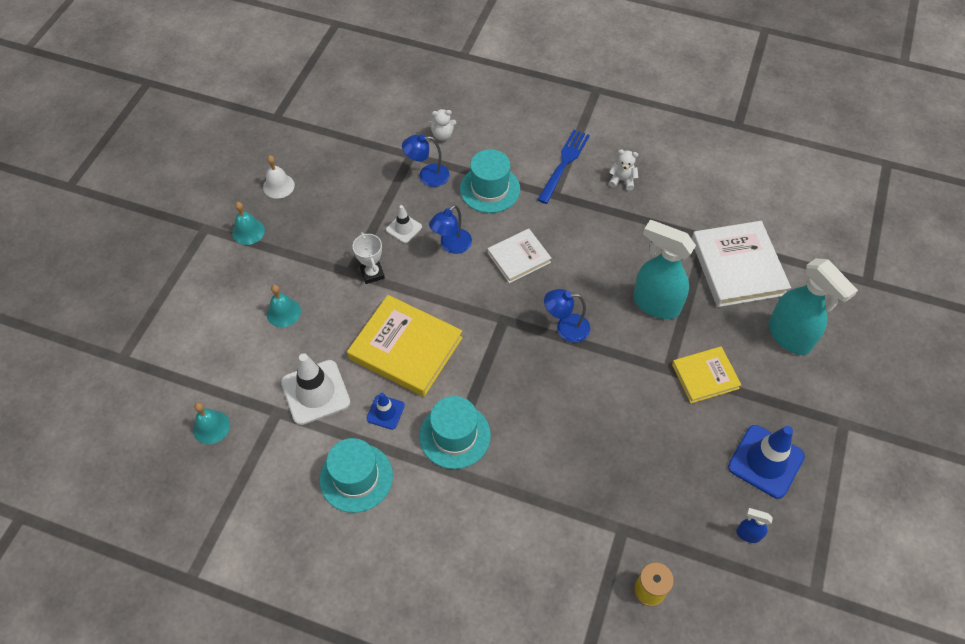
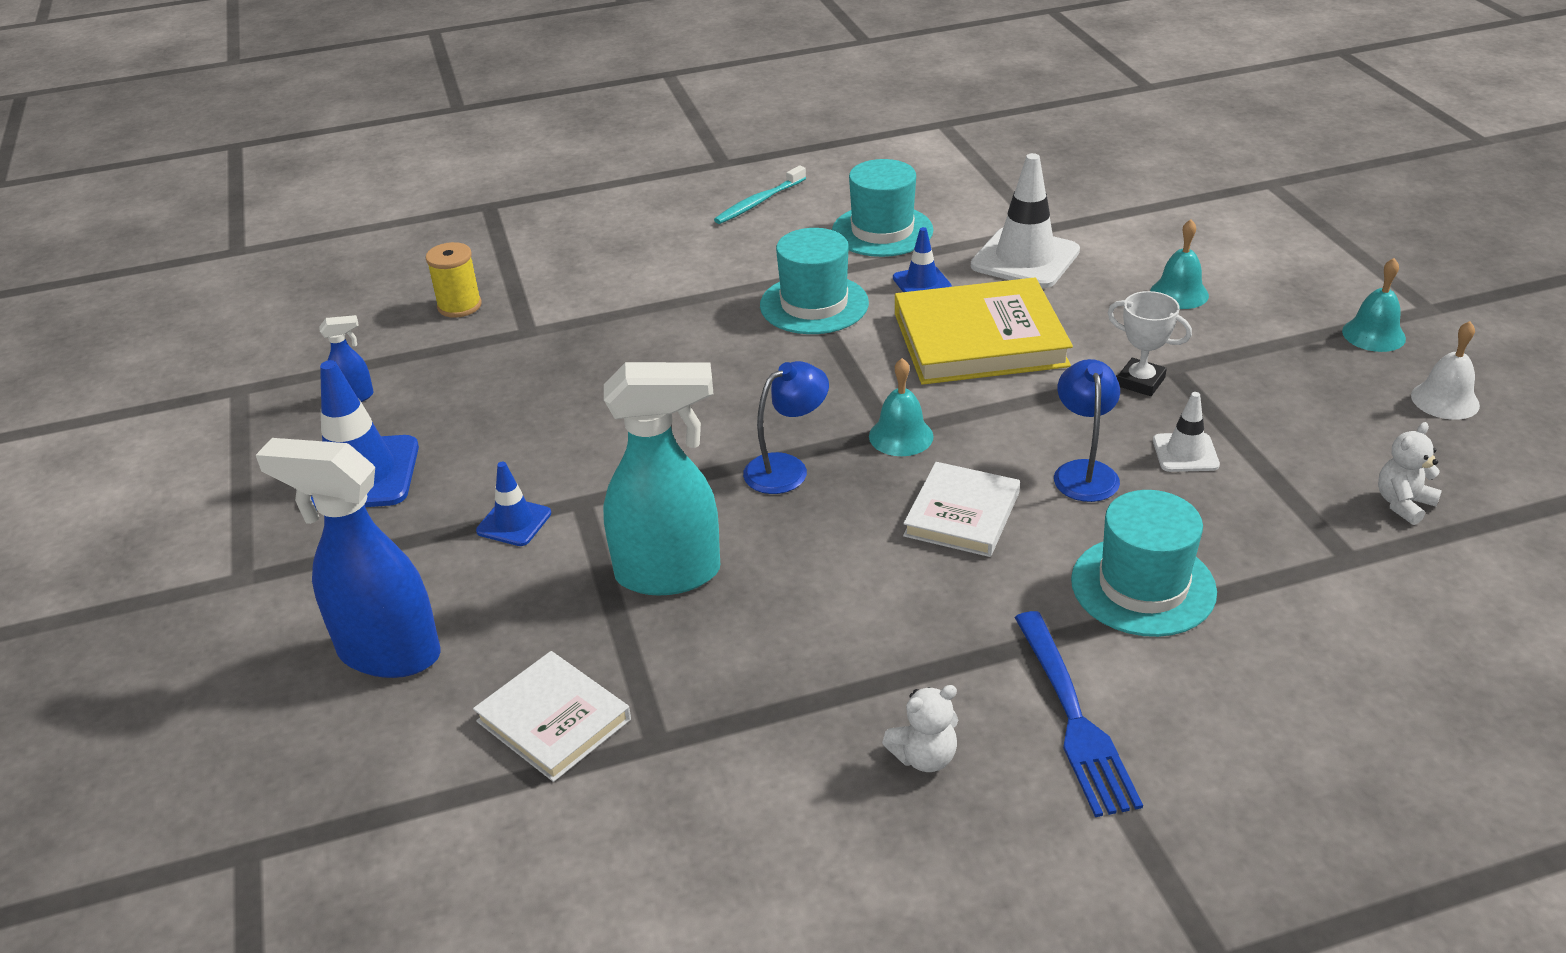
camera: 145 degrees right, 20 degrees down
turquoise bell [193,402,230,444] -> turquoise bell moved to [869,358,934,456]
blue lamp [402,135,450,187] -> none
white teddy bear [428,109,456,141] -> white teddy bear moved to [1378,422,1442,525]
yellow book [672,346,741,403] -> blue traffic cone [476,462,551,546]
white book [692,221,791,307] -> white book [473,651,631,782], size x0.59
turquoise spray bottle [768,258,858,355] -> blue spray bottle [256,438,440,678]
none -> turquoise toothbrush [714,166,806,224]

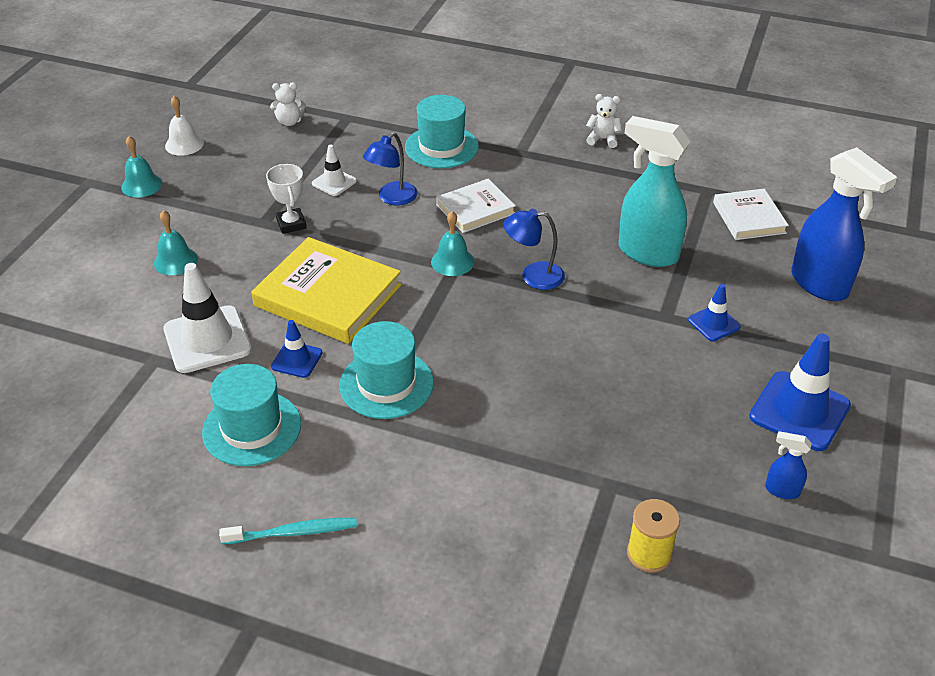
camera: 145 degrees left, 5 degrees up
blue fork [1014,611,1143,817] -> none

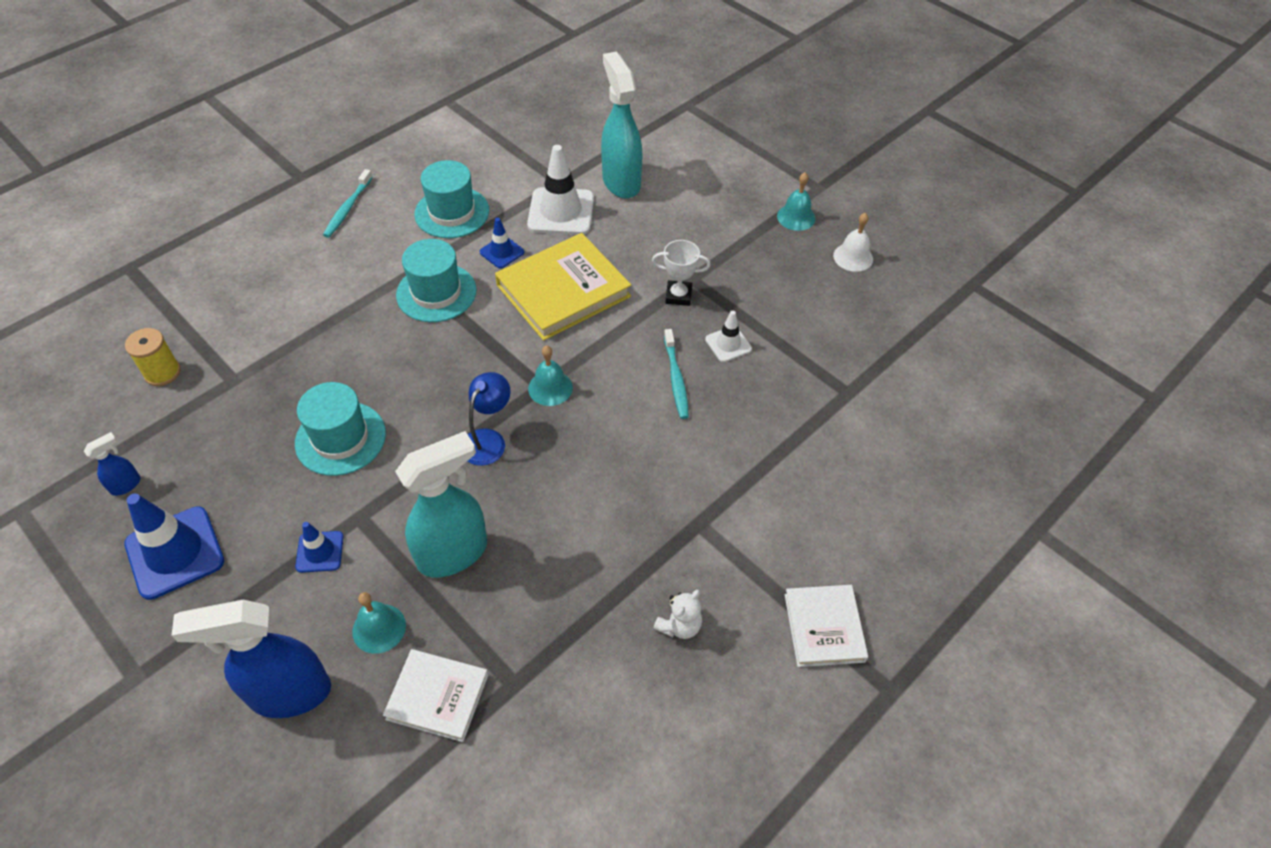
camera: 115 degrees right, 10 degrees up
turquoise bell [154,210,198,275] -> turquoise bell moved to [352,592,406,654]
white teddy bear [270,82,306,126] -> none
blue lamp [363,132,418,205] -> turquoise toothbrush [664,329,689,419]
turquoise hat [405,95,479,168] -> turquoise hat moved to [295,382,386,476]
white book [436,179,516,233] -> white book moved to [784,585,868,667]
none -> turquoise spray bottle [601,51,642,199]

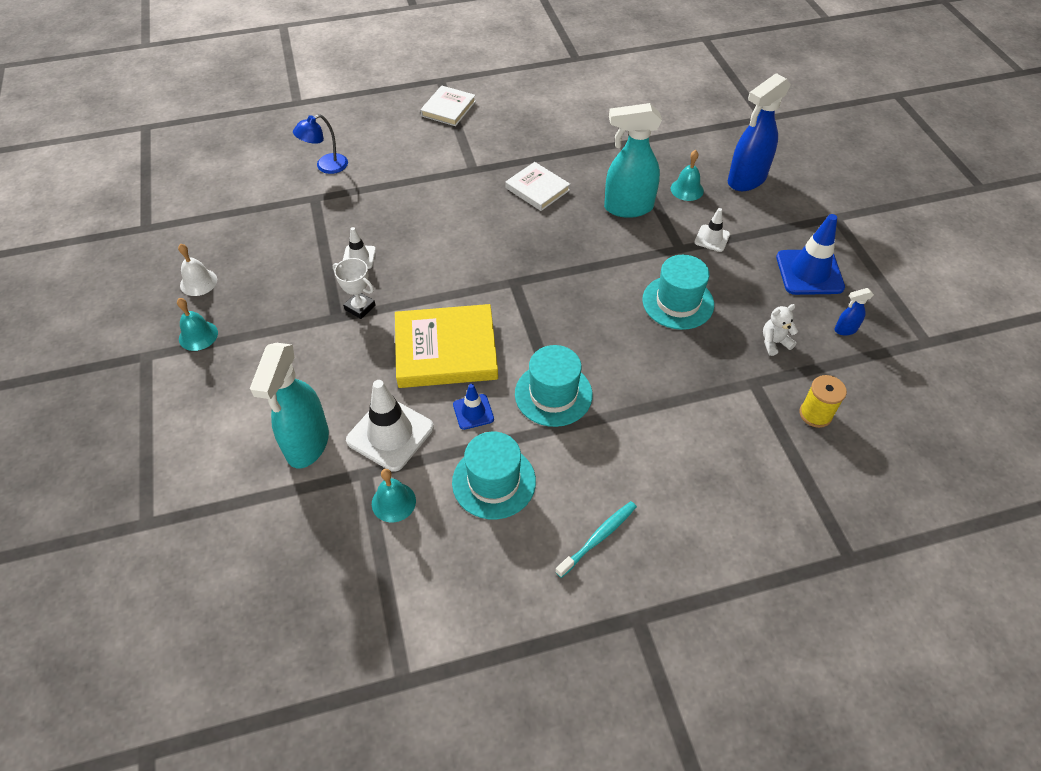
camera: 150 degrees left, 0 degrees up
blue spray bottle [171,600,331,718] -> blue spray bottle turned 120 degrees clockwise [728,73,791,191]
blue traffic cone [295,522,344,573] -> white traffic cone [694,208,730,252]
white book [383,649,488,742] -> white book moved to [505,162,570,211]
blue lamp [467,372,511,466] -> blue lamp moved to [293,114,348,174]
turquoise bell [528,346,573,406] -> turquoise bell moved to [372,469,416,522]
white teddy bear [653,590,702,639] -> white teddy bear moved to [763,304,798,356]
turquoise toothbrush [664,329,689,419] -> none

